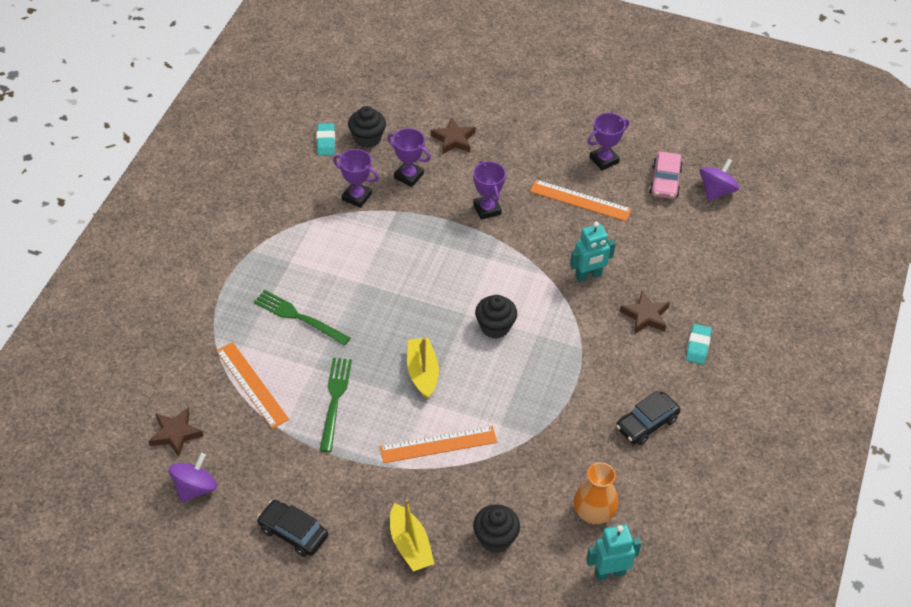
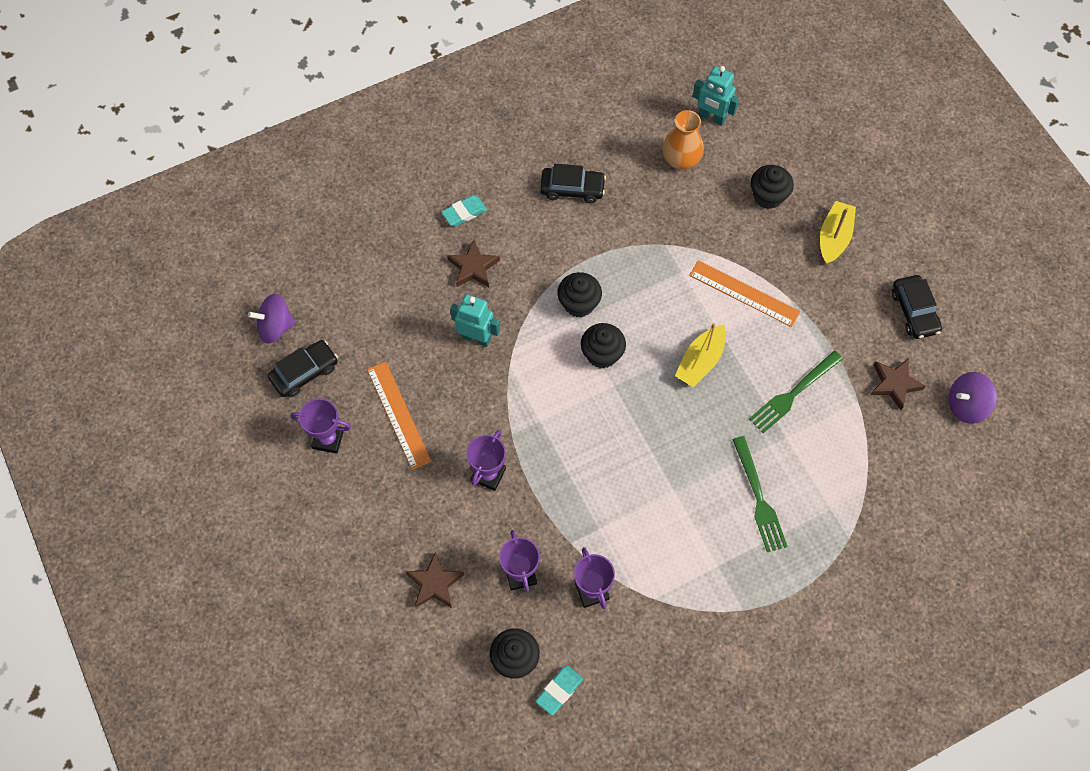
camera: 135 degrees left, 15 degrees up
brown star [149,408,203,457] -> brown star moved to [870,358,926,410]
orange ruler [216,342,289,429] -> none
pink car [649,151,683,199] -> black car [268,340,338,397]
none -> black cupcake [557,272,602,317]

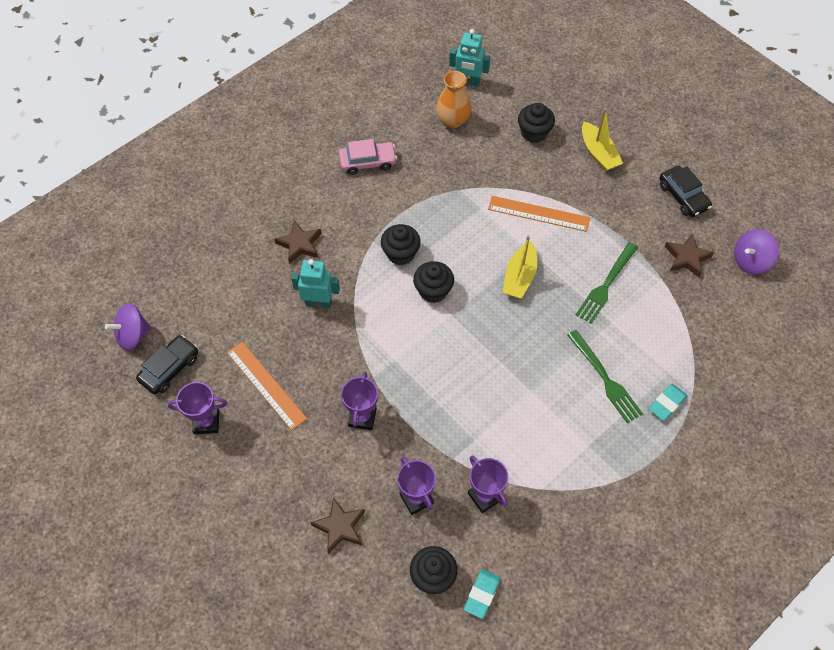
camera: 15 degrees left, 5 degrees down
turquoise eraser [441,195,487,226] -> turquoise eraser moved to [649,384,687,421]
black car [540,164,606,203] -> pink car [339,139,397,175]
yellow boat [820,201,856,264] -> yellow boat turned 150 degrees clockwise [582,108,623,171]

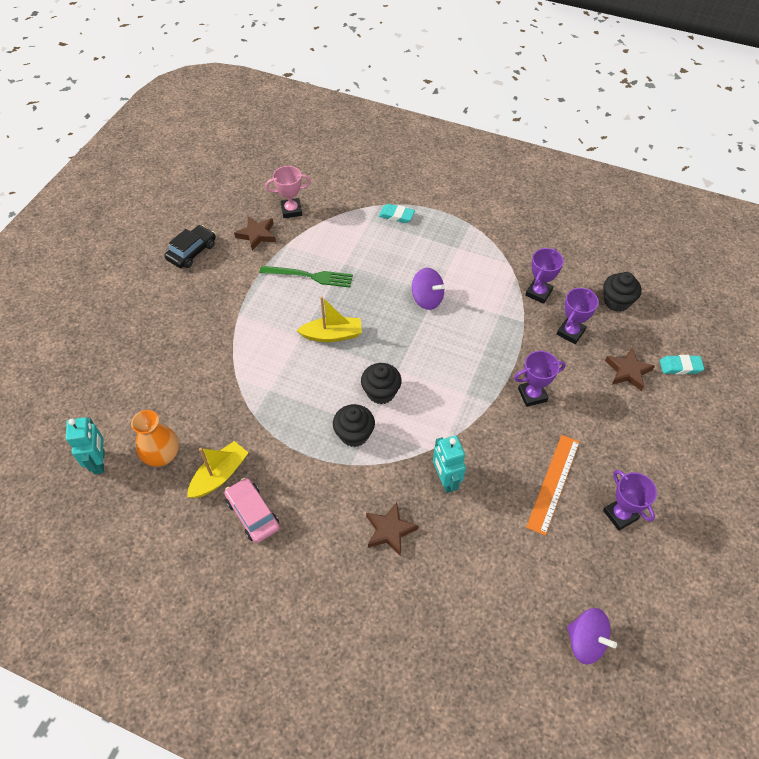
camera: 115 degrees left, 5 degrees down
black car [136,335,198,394] -> none
turquoise eraser [464,569,501,619] -> turquoise eraser moved to [660,355,704,374]
orange ruler [488,196,590,232] -> none
black cupcake [518,103,555,143] -> none
green fork [567,330,643,423] -> none
yellow boat [582,108,623,171] -> yellow boat moved to [187,441,249,498]
purple spinning top [734,229,779,274] -> purple spinning top moved to [412,268,445,310]
none -> pink trophy [265,166,311,218]

